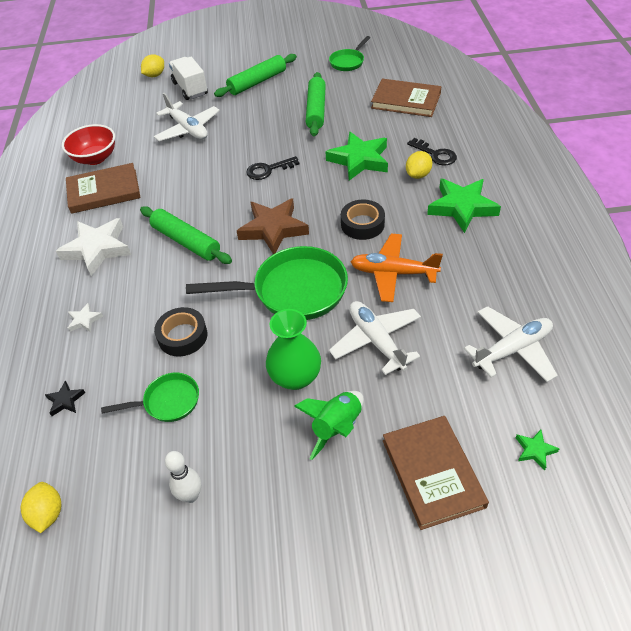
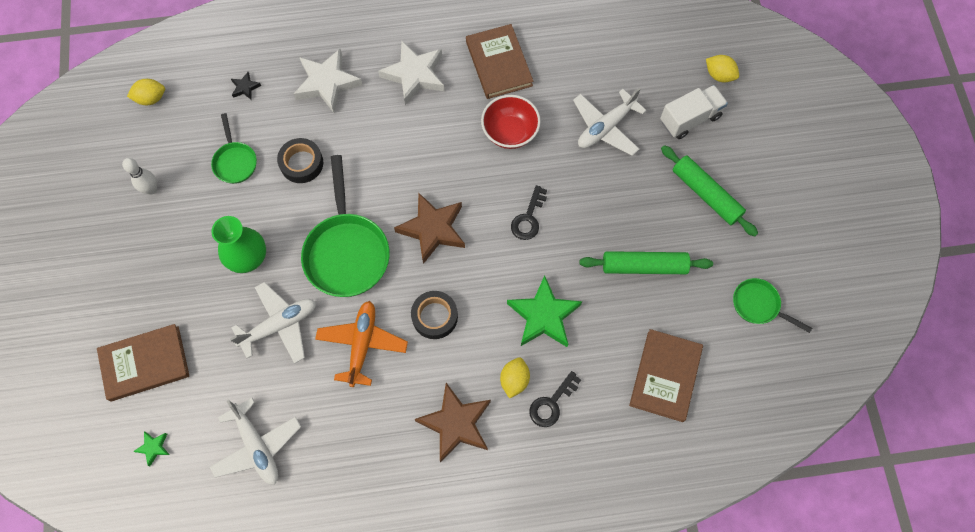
camera: 85 degrees right, 20 degrees up
red bowl [62,124,115,165] -> red bowl moved to [481,95,541,149]
white star [68,303,103,332] -> white star [294,49,362,113], size x2.24
green rolling pin [140,206,232,264] -> none
black key [246,156,299,180] -> black key turned 135 degrees counterclockwise [511,185,547,240]
green rocket [294,391,364,460] -> none
yellow lemon [406,151,432,179] -> yellow lemon turned 75 degrees clockwise [500,357,530,399]
green star [427,179,501,233] -> brown star [415,383,491,463]

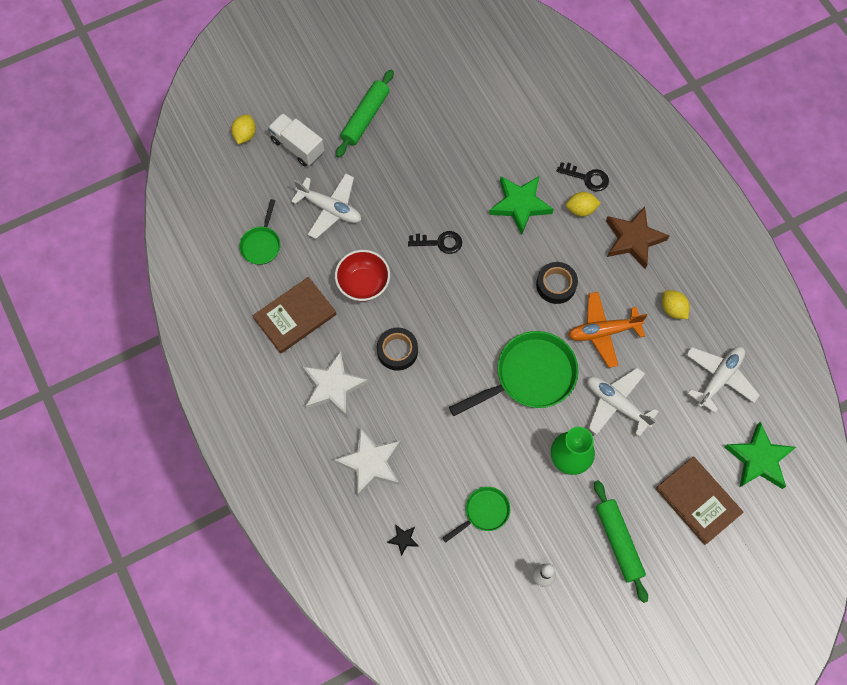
camera: 110 degrees left, 0 degrees up
yellow lemon [127,79,165,105] -> yellow lemon moved to [662,290,690,319]
green star [133,431,170,466] -> green star [724,422,796,489], size x2.24
black tape [277,138,323,183] -> black tape moved to [377,327,418,371]
brown star [394,193,465,264] -> none
green rolling pin [580,251,713,274] -> green rolling pin moved to [594,480,648,603]
brown book [629,329,703,422] -> none
green pan [733,278,812,333] -> green pan moved to [239,199,281,265]

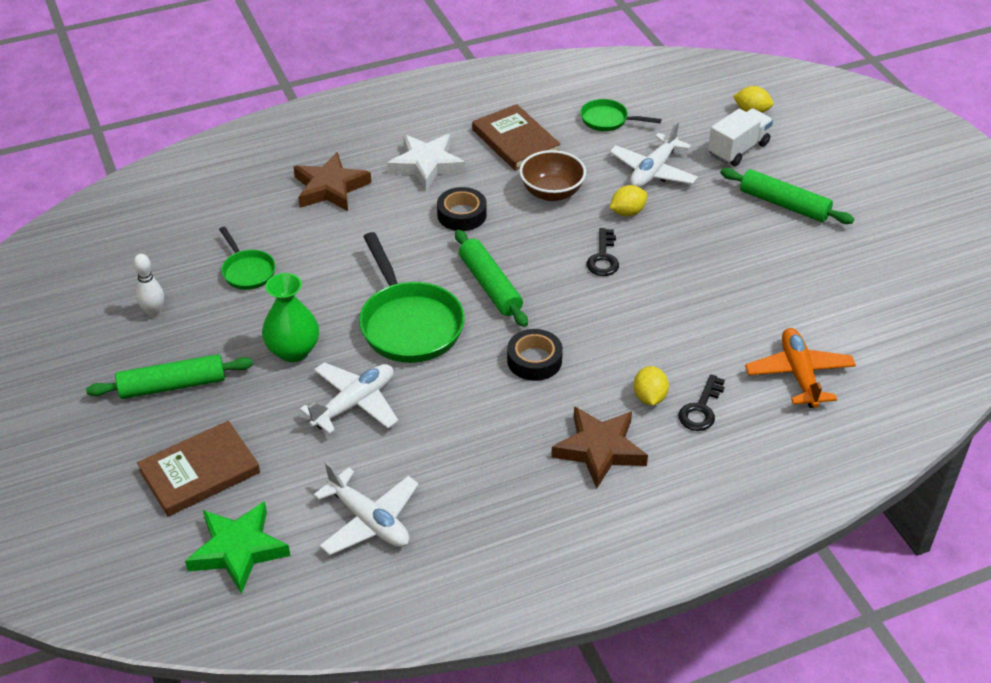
camera: 95 degrees right, 25 degrees down
white star [334,427,401,496] -> brown star [294,152,371,211]
red bowl [335,250,390,301] -> brown bowl [519,150,586,201]
black star [387,524,418,556] -> none
green star [489,176,554,235] -> none
orange plane [568,292,647,368] -> orange plane moved to [745,328,856,408]
yellow lemon [662,290,690,319] -> yellow lemon moved to [610,185,647,216]
none -> green rolling pin [455,230,528,327]

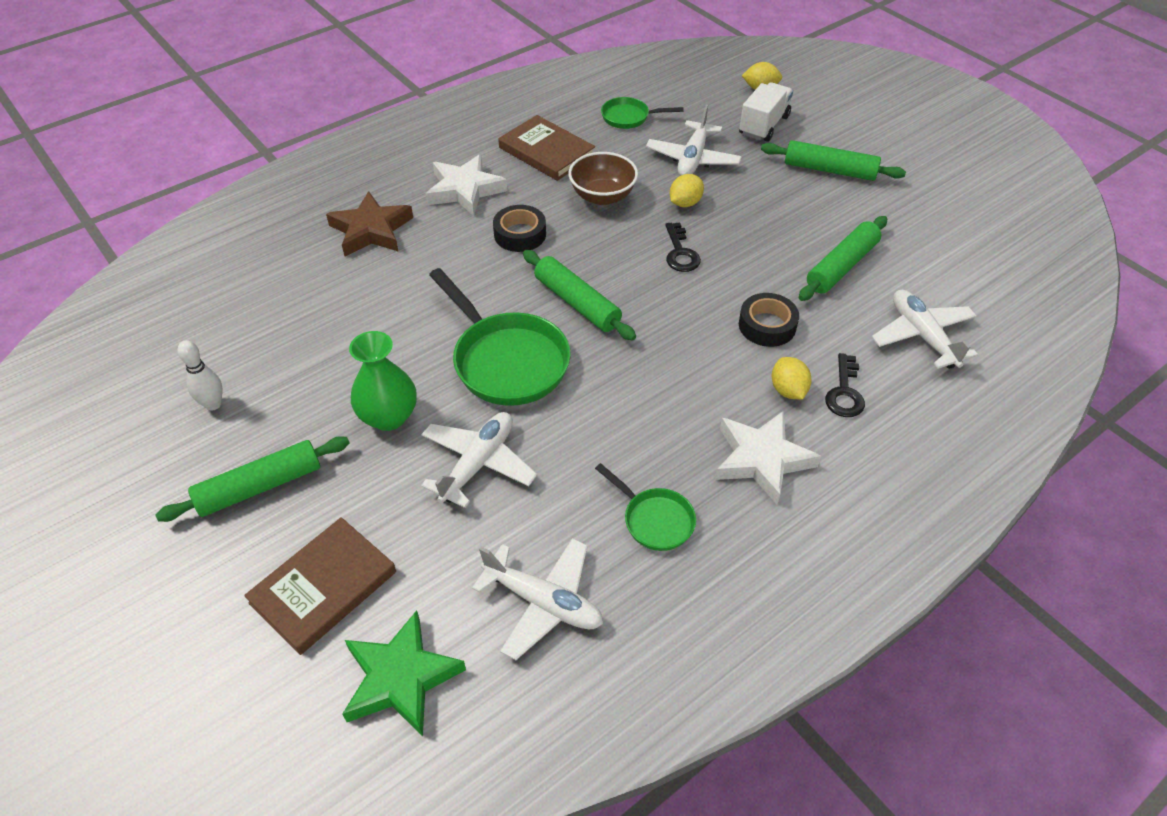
camera: 15 degrees left, 5 degrees up
green pan [219,227,276,290] -> green pan moved to [595,463,696,551]
black tape [507,329,563,381] -> black tape moved to [739,293,799,347]
brown star [551,406,648,489] -> white star [715,411,821,504]
orange plane [745,328,856,408] -> white plane [872,290,978,369]
none -> green rolling pin [799,216,887,301]

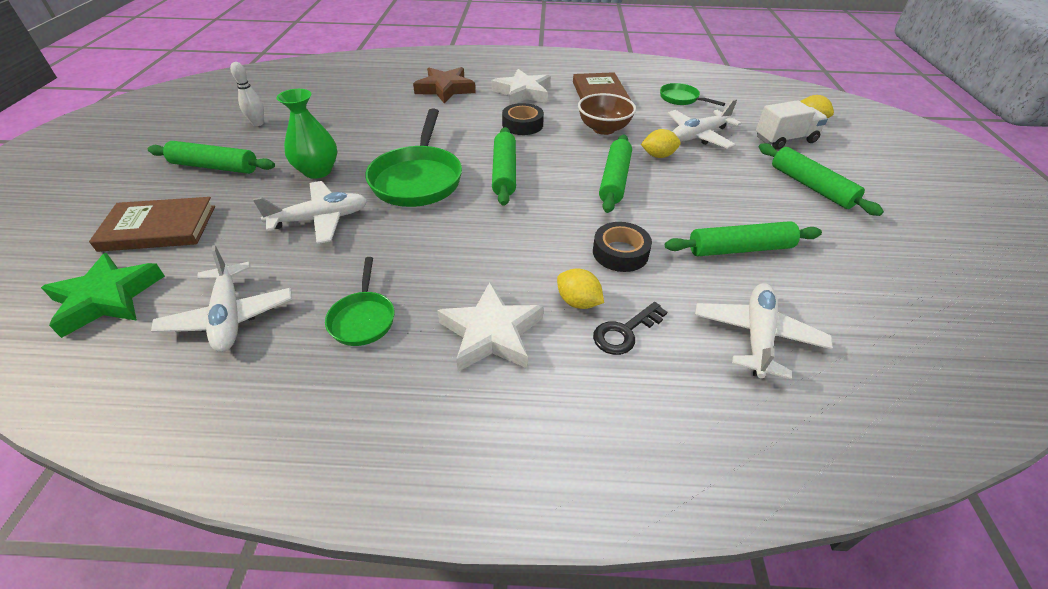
camera: 40 degrees right, 5 degrees down
black key [665,222,701,272] -> green rolling pin [599,135,632,213]
yellow lemon [772,357,812,399] -> yellow lemon turned 75 degrees counterclockwise [557,268,604,309]

